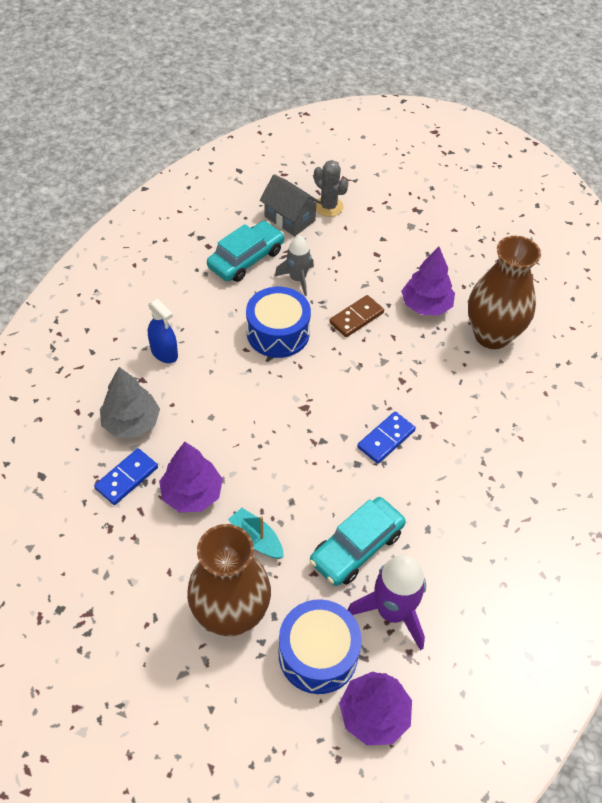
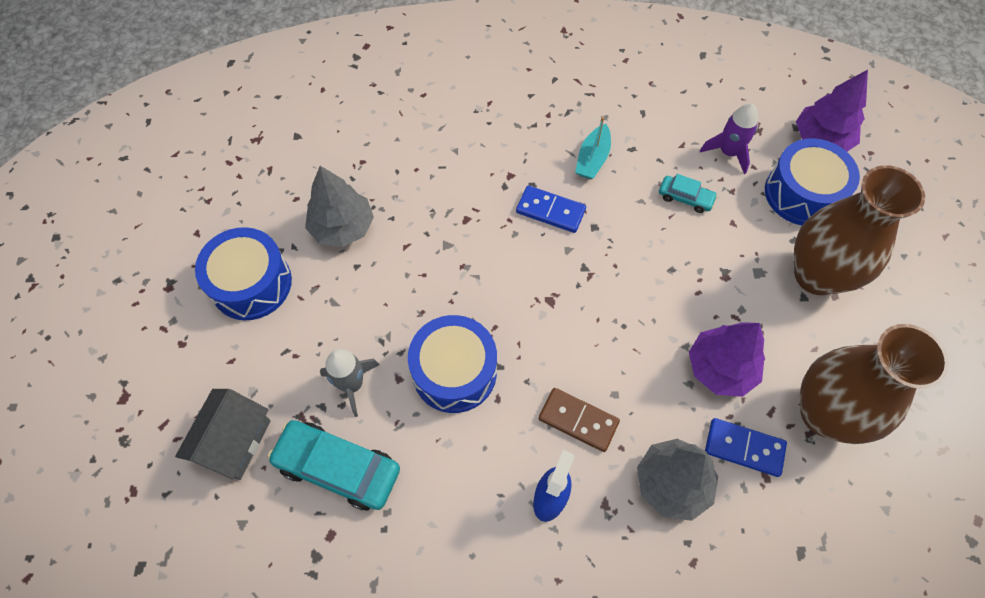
camera: 110 degrees left, 10 degrees up
turquoise boat [228,508,284,559] -> turquoise boat moved to [575,117,611,179]
turquoise car [310,497,406,586] -> turquoise car [659,174,717,213], size x0.52
grey cactus [314,160,348,217] -> none
brown domino [329,295,384,337] -> brown domino moved to [538,388,620,452]
purple rocket [348,555,426,651] -> purple rocket [700,103,758,174], size x0.65
purple tree [401,247,455,315] -> grey tree [305,166,374,247]
brown vase [468,236,541,349] -> brown vase moved to [800,324,949,444]
none -> blue drum [195,227,292,320]

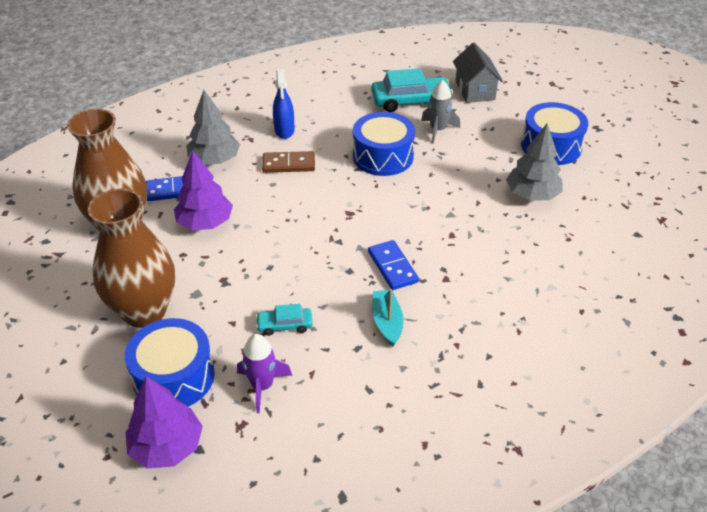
camera: 150 degrees right, 20 degrees down
blue domino [516,186,586,233] -> blue domino turned 75 degrees clockwise [368,240,419,290]

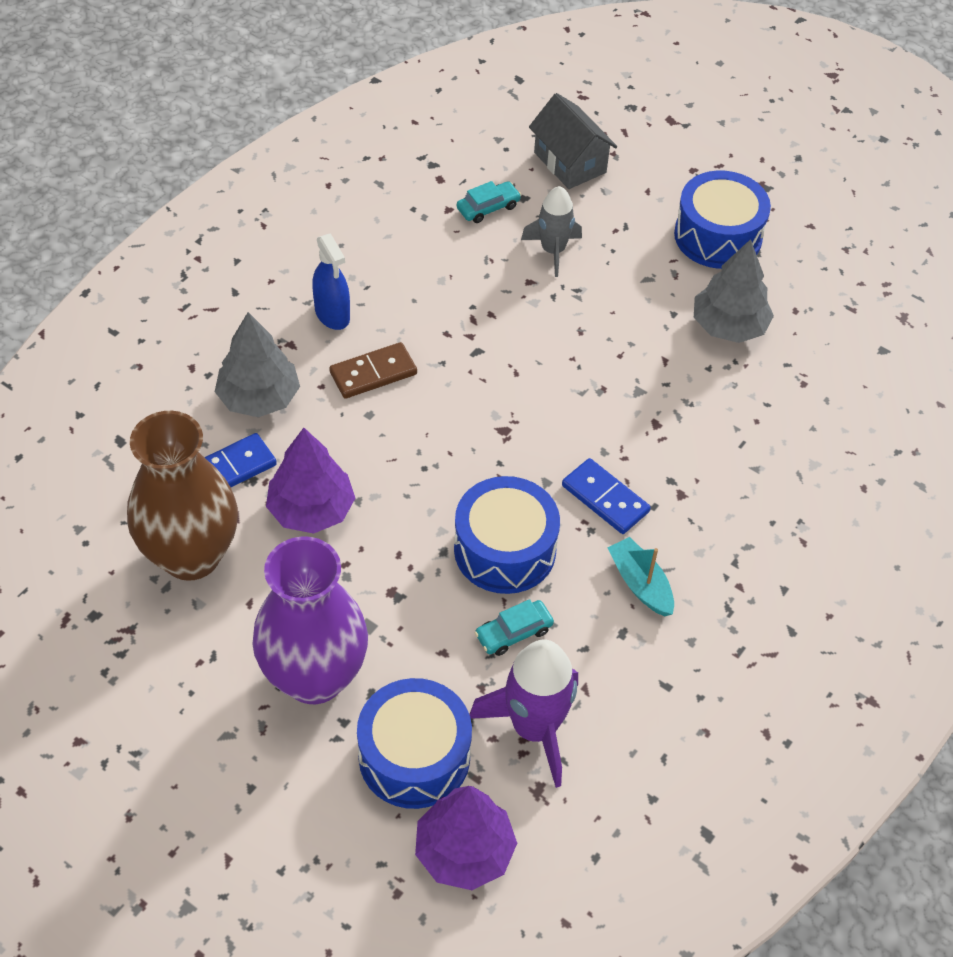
camera: 25 degrees left, 10 degrees up
brown vase [88,188,175,328] -> purple vase [253,536,368,704]
purple rocket [237,334,292,413] -> purple rocket [469,640,578,788], size x1.54
blue drum [353,112,415,176] -> blue drum moved to [454,476,560,594]
turquoise car [371,68,453,112] -> turquoise car [457,181,521,223], size x0.52

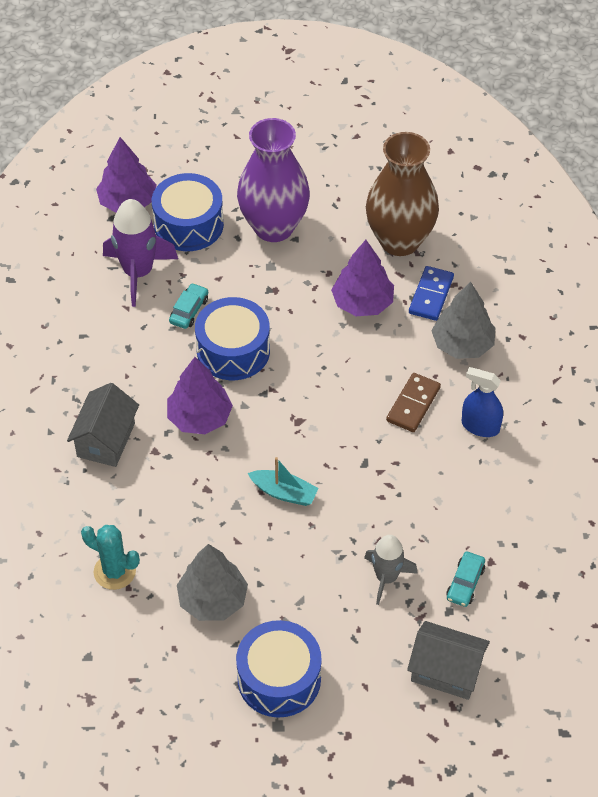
camera: 145 degrees right, 0 degrees up
blue domino [562,458,651,534] -> purple tree [167,357,233,434]
turquoise boat [608,537,674,616] -> turquoise boat moved to [248,457,319,506]
none -> grey house [67,383,139,467]
none -> turquoise cactus [81,525,140,590]

